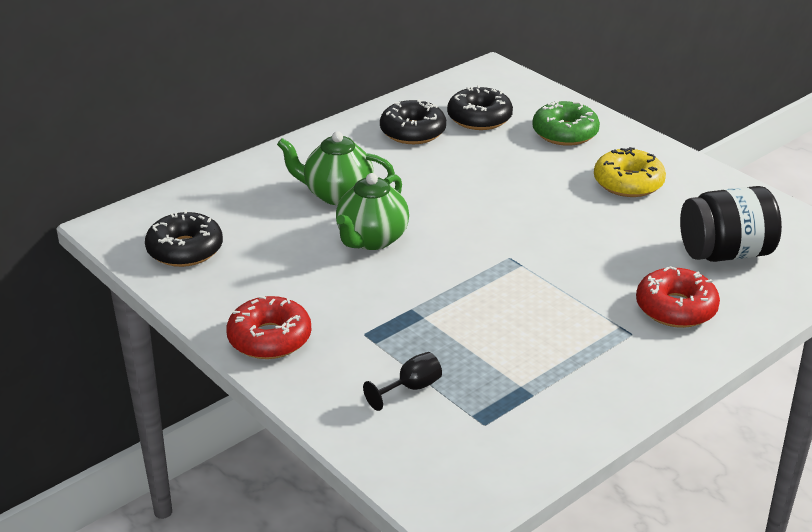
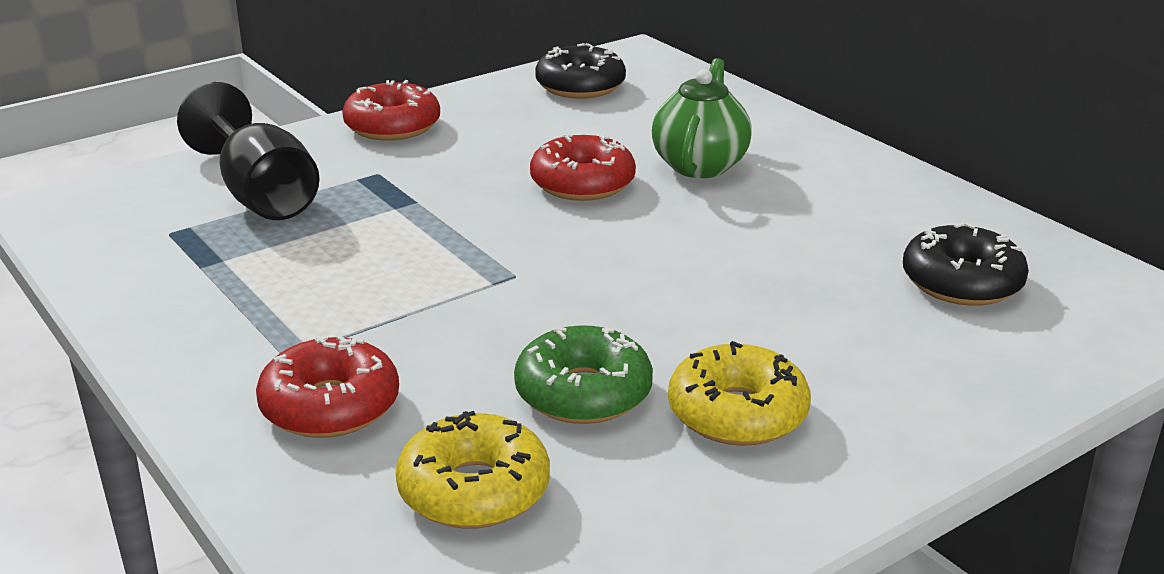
camera: 95 degrees right, 5 degrees down
green teapot [336,173,409,250] -> red donut [530,134,636,201]
black goblet [363,352,442,411] -> black goblet [177,82,320,220], size x2.10
black donut [380,99,446,144] -> none
green donut [532,100,600,146] -> green donut moved to [514,325,653,424]
black jar [680,186,782,262] -> yellow donut [395,411,550,529]

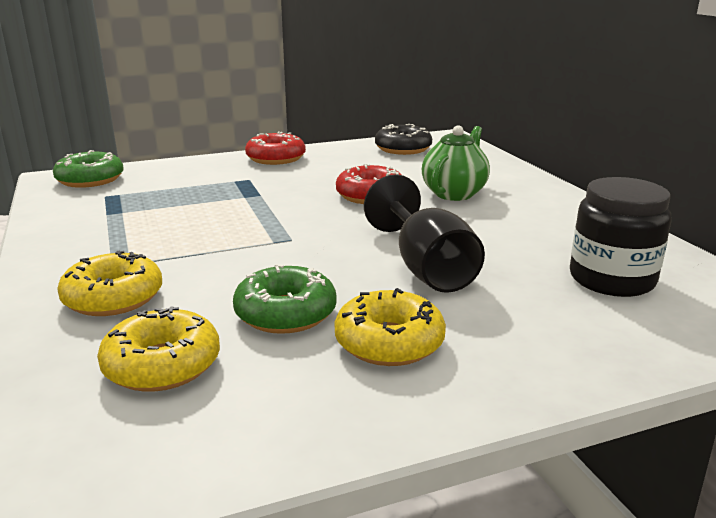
camera: 15 degrees right, 5 degrees down
black goblet [177,82,320,220] -> black goblet moved to [364,174,485,293]
red donut [256,335,399,438] -> yellow donut [57,251,162,316]
black donut [903,223,1029,306] -> black jar [570,177,672,297]
none -> green donut [53,150,124,188]

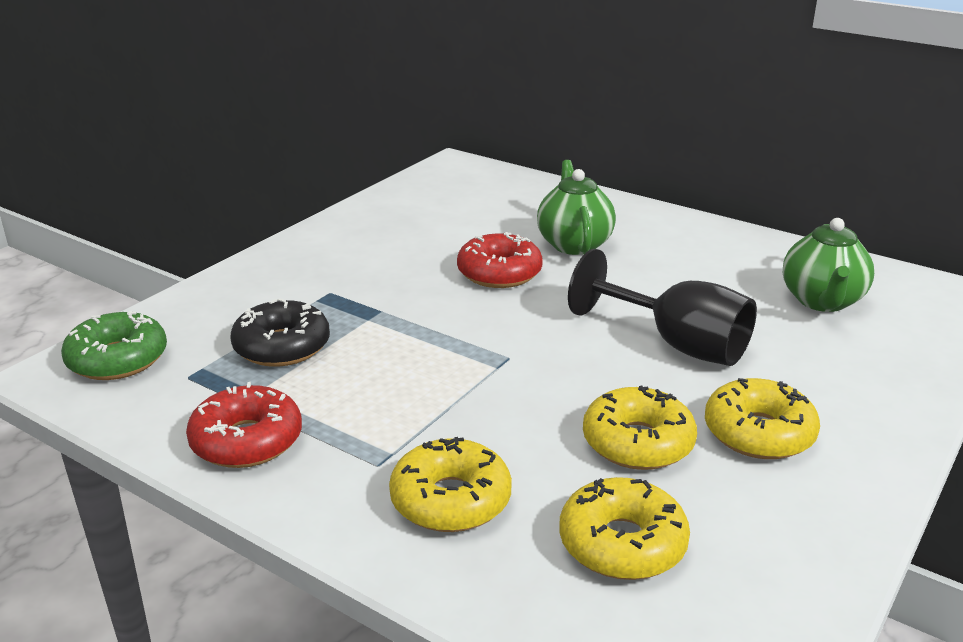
camera: 35 degrees left, 5 degrees up
green donut [233,264,337,334] -> yellow donut [583,386,697,470]
red donut [245,131,306,165] -> red donut moved to [186,382,302,468]
black donut [375,124,432,155] -> black donut moved to [230,298,330,367]
black jar [570,177,672,297] -> green teapot [783,218,874,312]

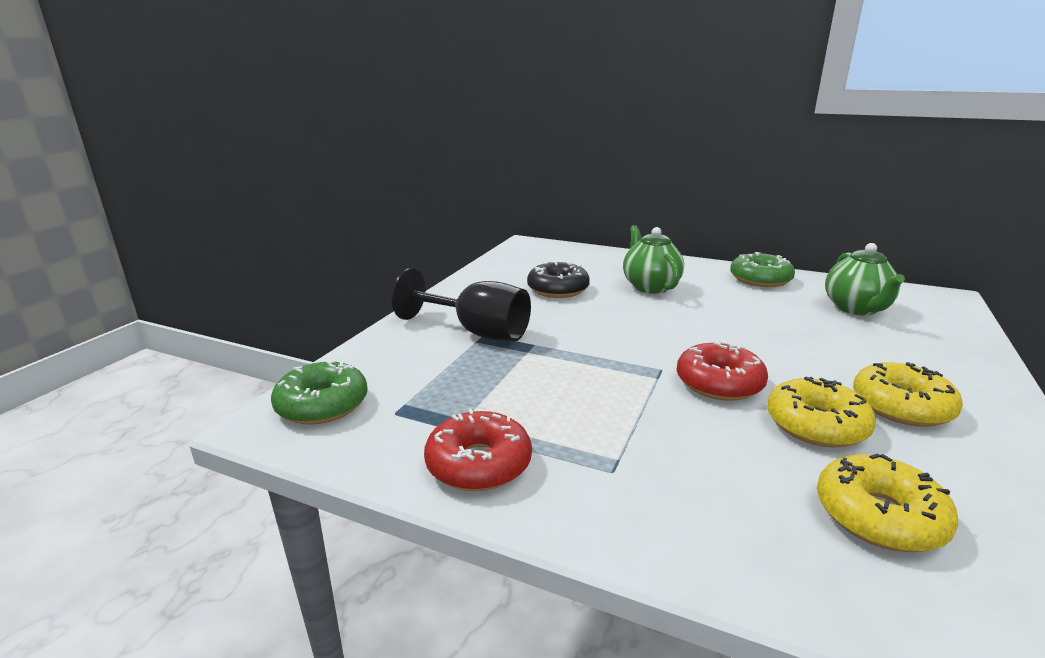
camera: 10 degrees left, 5 degrees down
black donut [230,298,330,367] -> black donut moved to [527,261,590,298]
yellow donut [389,437,512,532] -> none
red donut [457,232,543,288] -> red donut moved to [677,341,768,401]
black goblet [568,249,757,366] -> black goblet moved to [392,268,531,341]
none -> green donut [730,252,795,287]

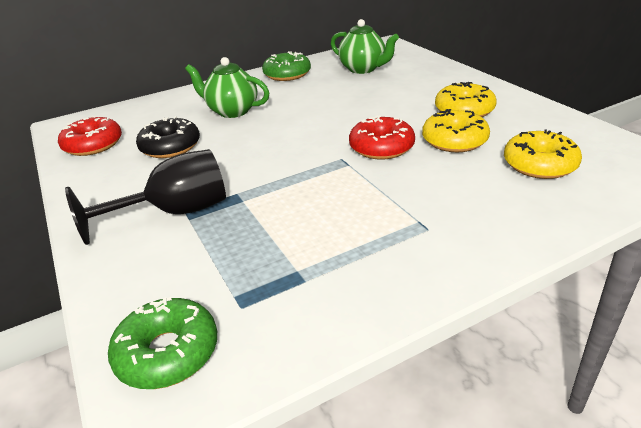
camera: 50 degrees left, 10 degrees up
red donut [424,409,532,491] -> red donut moved to [58,116,122,156]

